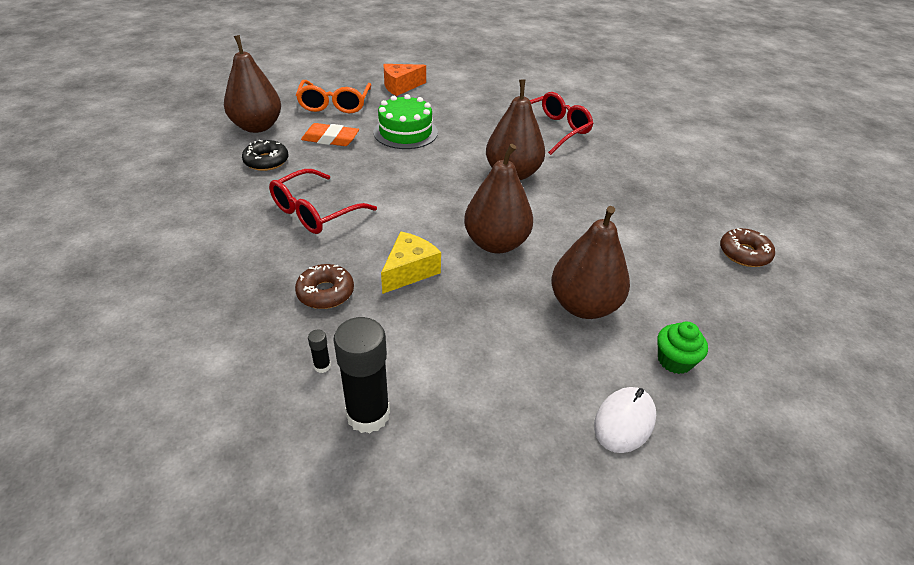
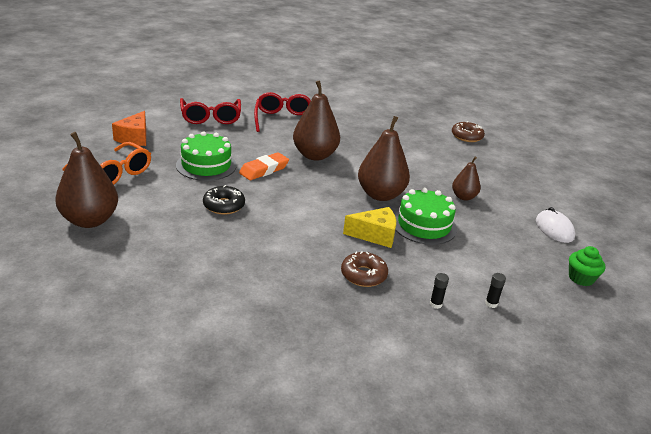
camera: 55 degrees left, 10 degrees down
black donut [242,140,288,171] -> black donut moved to [203,185,245,215]
red glasses [269,169,377,234] -> red glasses moved to [180,98,241,124]
orange eraser [301,123,359,146] -> orange eraser moved to [239,152,289,180]
black glue stick [333,317,390,434] -> black glue stick [485,273,506,308], size x0.41
yellow cheese [381,231,441,294] -> yellow cheese turned 105 degrees clockwise [343,207,396,248]
brown pear [551,206,630,319] -> brown pear [452,157,481,201], size x0.55
green cupcake [657,322,708,374] -> green cupcake moved to [569,246,606,286]
none -> green cake [394,188,457,245]

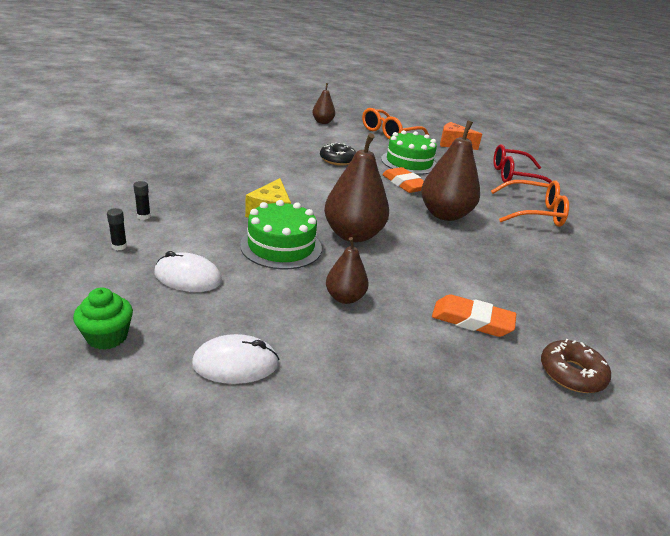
camera: 100 degrees right, 0 degrees up
brown pear [55,132,118,228] -> brown pear [312,83,335,124], size x0.55
red glasses [254,92,311,132] -> orange glasses [491,180,569,227]
brown donut [341,251,388,287] -> none
none -> white mouse [154,251,222,292]
none -> orange eraser [432,294,516,337]

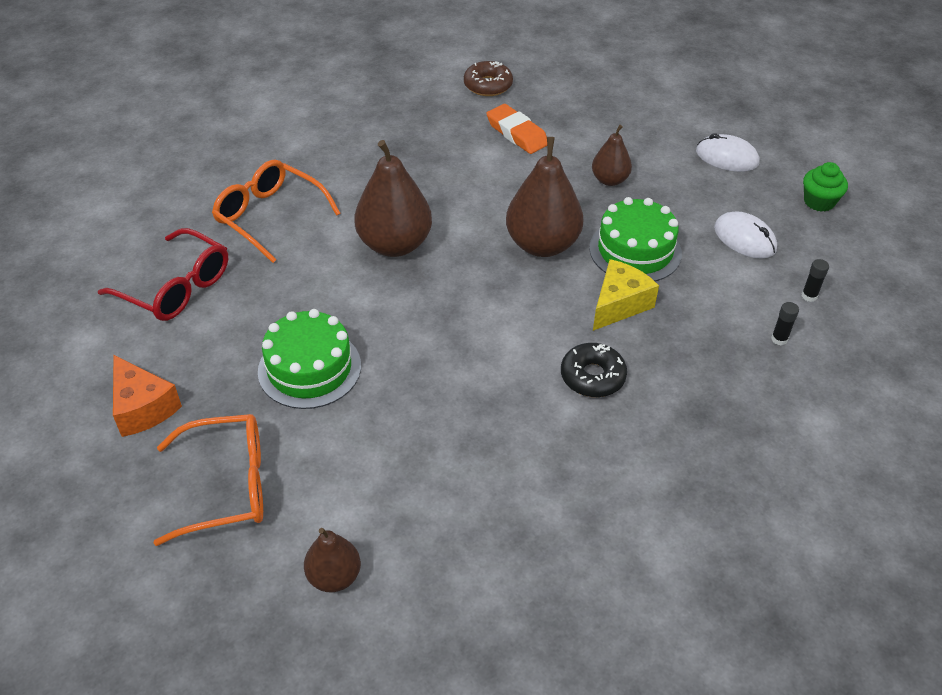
camera: 145 degrees left, 15 degrees up
black donut [320,142,356,166] -> black donut moved to [561,343,627,397]
orange eraser [382,167,424,193] -> none

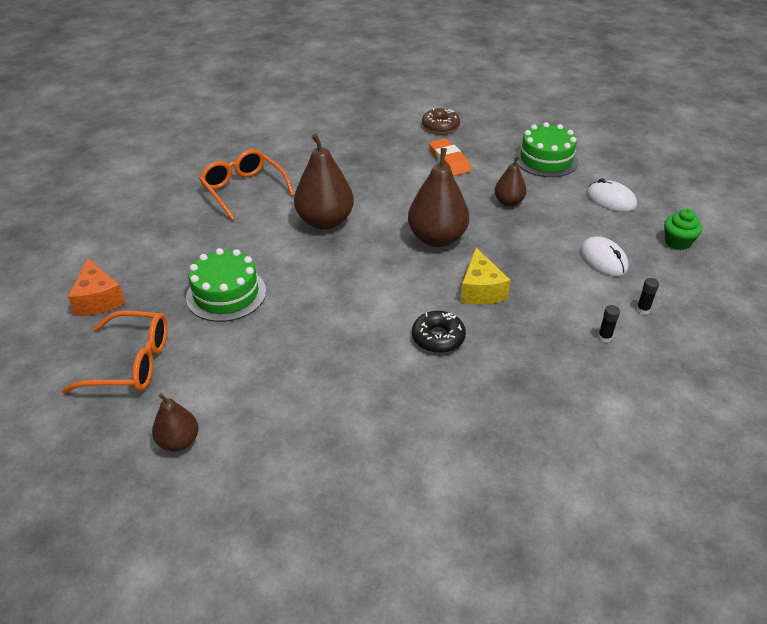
camera: 15 degrees right, 5 degrees down
red glasses [98,228,228,321] -> none
green cake [589,197,682,281] -> green cake moved to [514,122,579,177]
yellow cheese [593,259,659,331] -> yellow cheese turned 120 degrees clockwise [460,248,511,304]

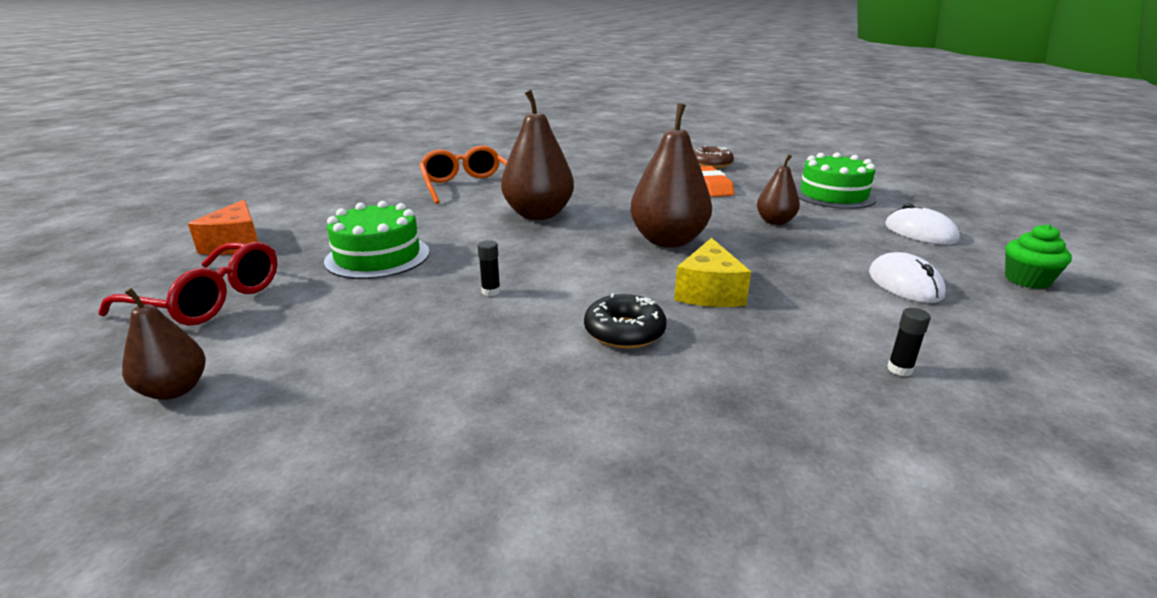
camera: 15 degrees right, 15 degrees down
orange glasses [61,311,168,393] -> red glasses [98,242,277,326]
black glue stick [636,278,659,315] -> black glue stick moved to [478,240,500,296]

